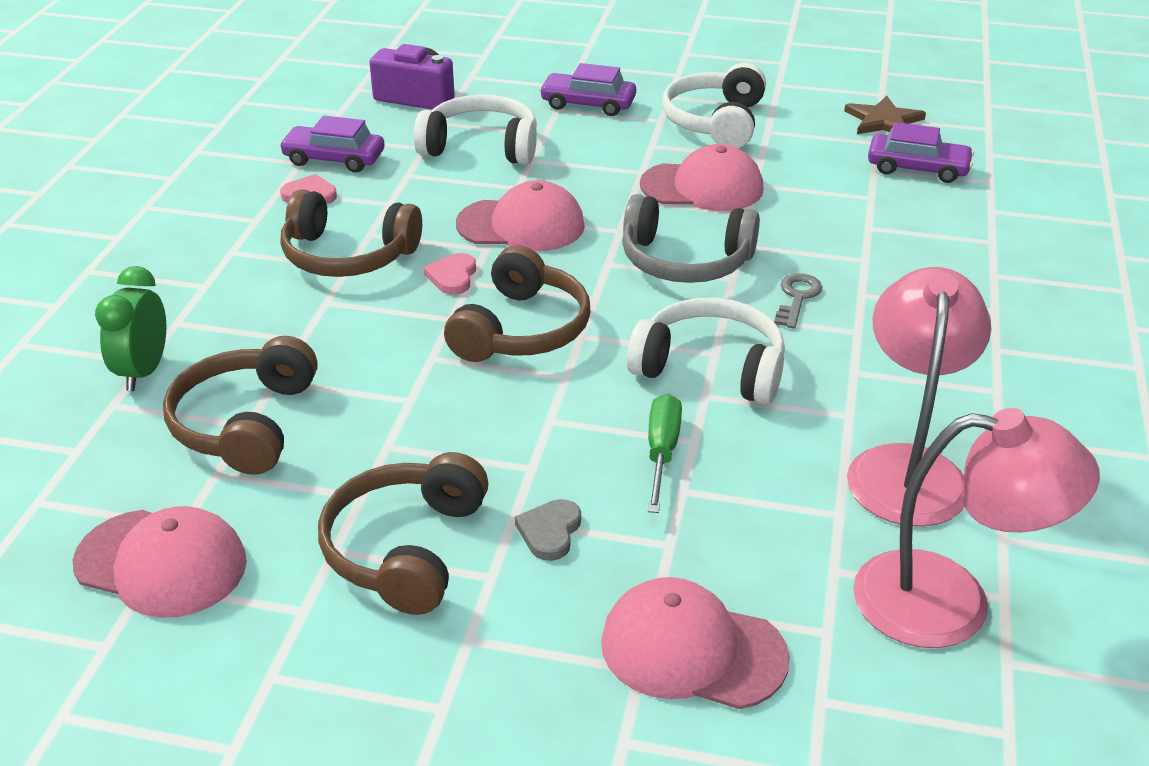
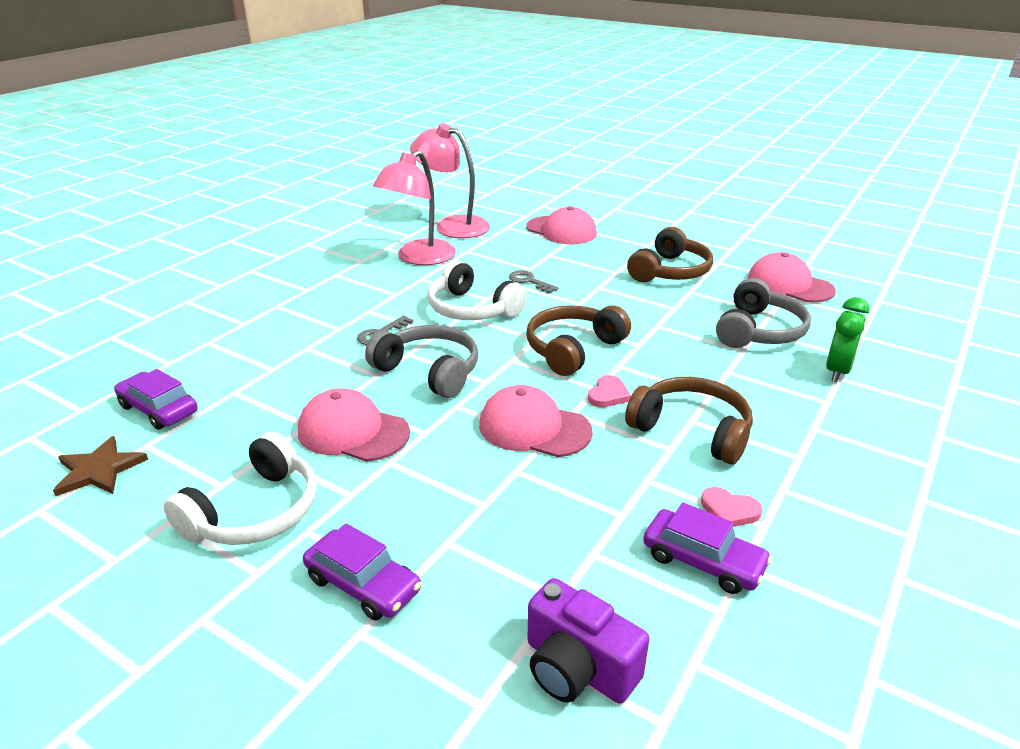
camera: 160 degrees left, 5 degrees down
brown headphones [163,336,317,475] -> grey headphones [716,278,811,348]
white headphones [414,95,537,165] -> none
grey heart [515,499,581,561] -> none
green screwdriver [648,394,682,513] -> grey key [509,270,558,294]

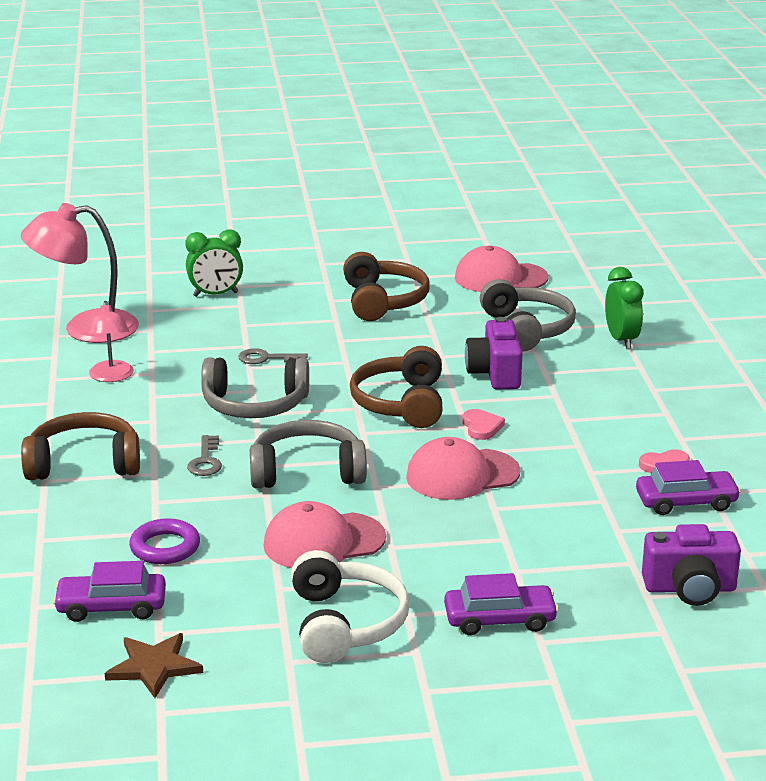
camera: 40 degrees left, 5 degrees down
pink lamp [373,150,456,265] -> pink lamp [86,301,134,382], size x0.58
white headphones [428,261,527,320] -> grey headphones [201,357,309,418]
pink cap [526,206,597,244] -> green clock [185,230,243,297]
brown headphones [625,377,753,464] -> brown headphones moved to [21,412,140,480]
none -> purple ring [129,518,200,564]
none -> purple camera [465,317,522,390]

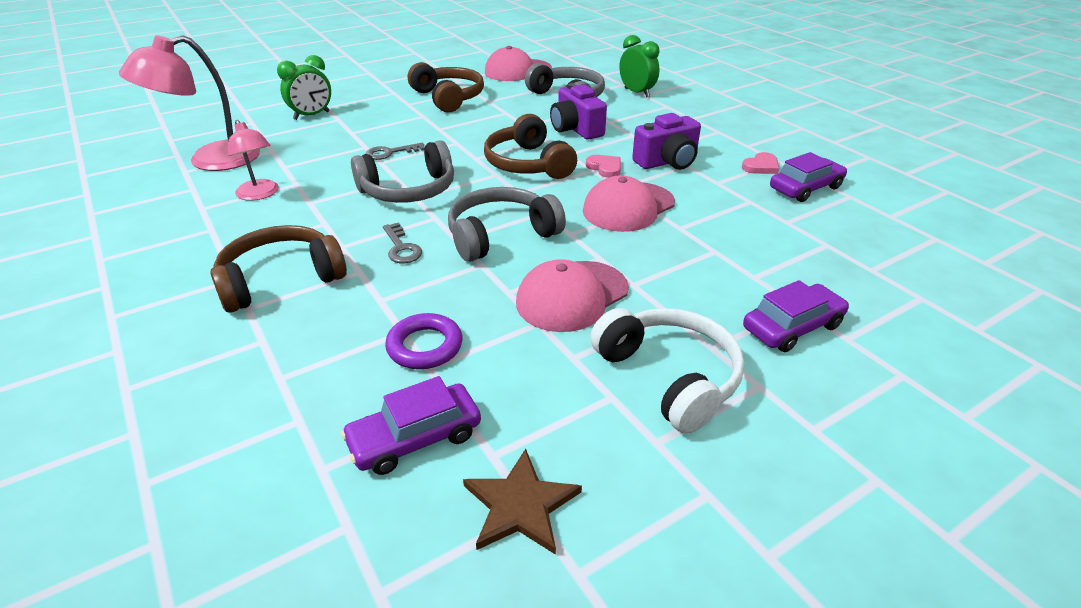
camera: 25 degrees left, 10 degrees up
purple camera [642,524,741,606] -> purple camera moved to [632,113,701,170]

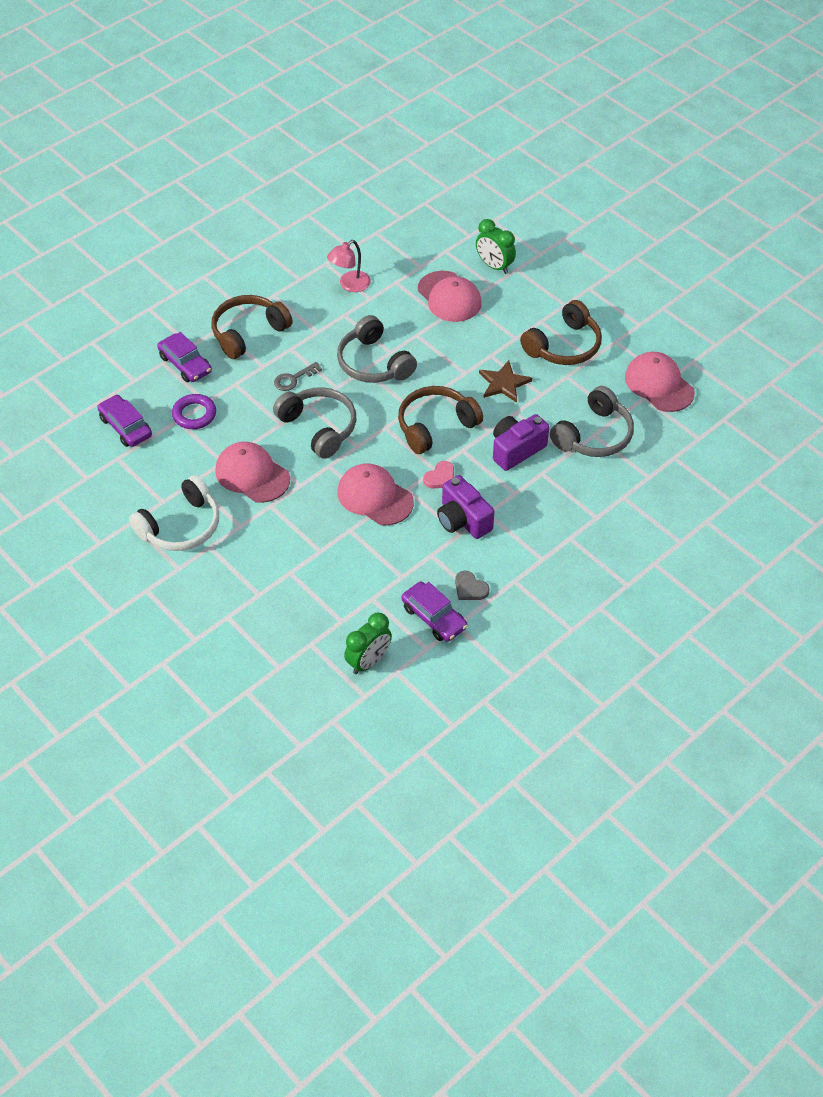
camera: 80 degrees right, 15 degrees up
pink lamp [119,35,260,171] -> none
brown headphones [210,225,347,313] -> brown headphones turned 90 degrees counterclockwise [211,295,293,359]
grey key [366,143,425,160] -> none
brown star [463,449,582,555] -> brown star moved to [479,360,532,403]
green clock [619,35,660,98] -> green clock moved to [344,613,392,674]
pink heart [742,152,779,174] -> grey heart [455,571,490,600]
purple car [743,280,849,352] -> purple car moved to [157,332,212,382]
none -> pink cap [418,271,482,322]

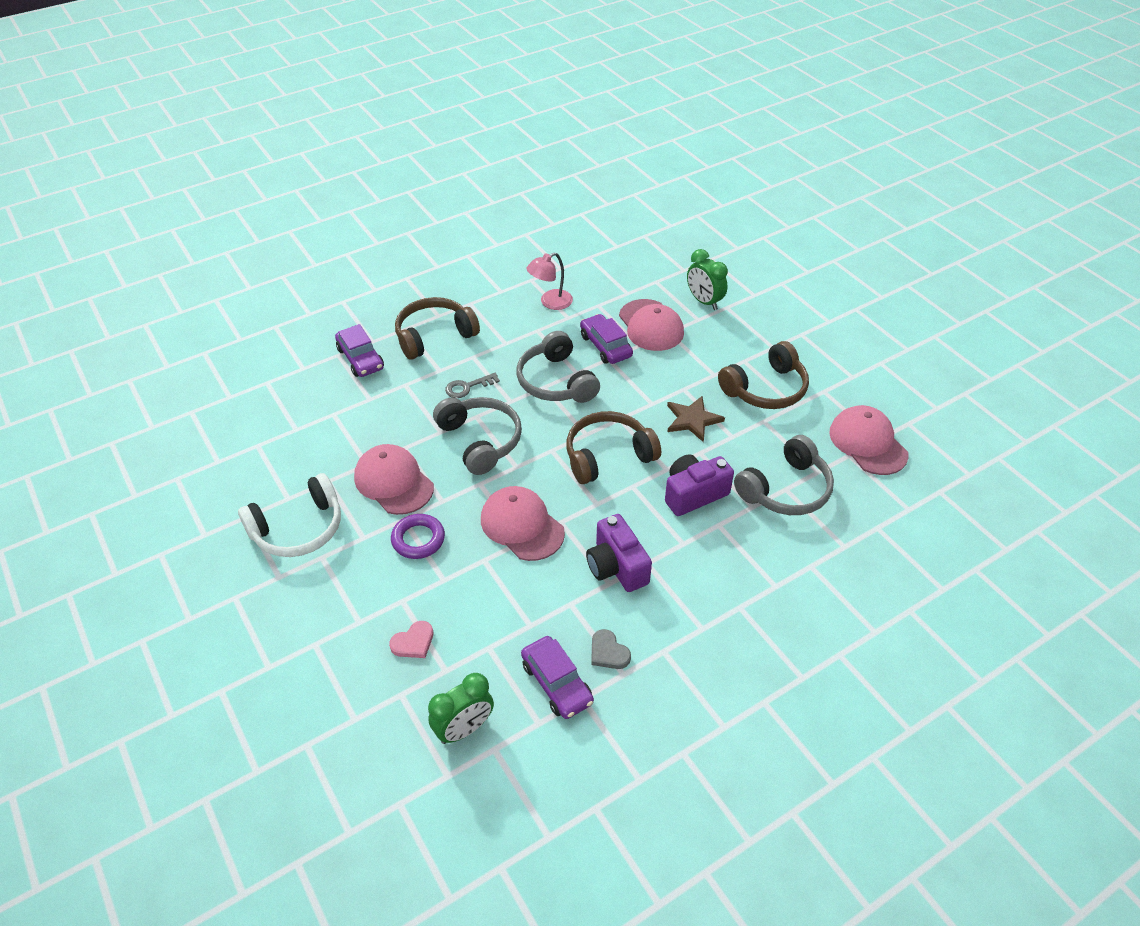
camera: 10 degrees right, 5 degrees down
purple car [97,395,152,447] -> purple car moved to [580,314,633,364]
purple ring [172,394,216,429] -> purple ring moved to [391,514,445,559]
pink heart [423,461,454,489] -> pink heart moved to [389,621,433,658]

